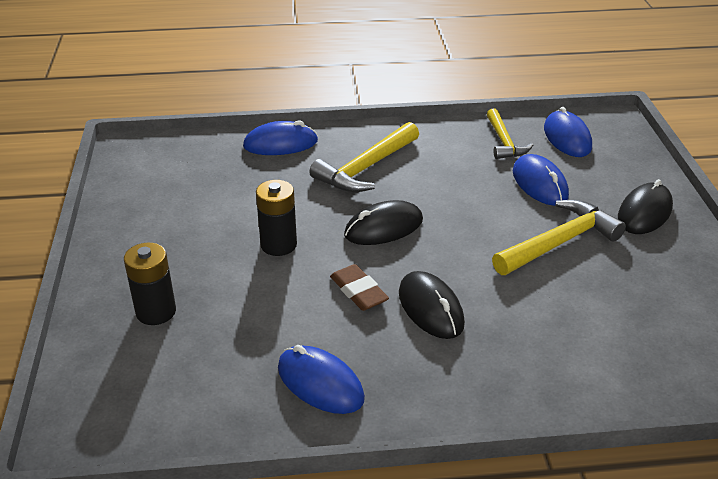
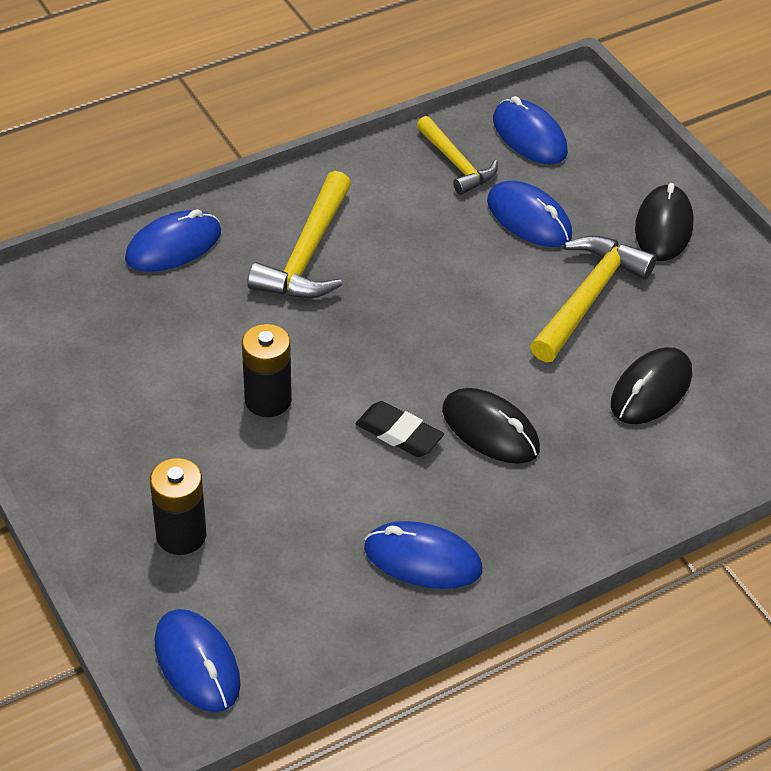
camera: 25 degrees left, 10 degrees up
brown eraser [330,264,389,311] -> black eraser [355,401,444,457]
black mouse [344,200,423,245] -> black mouse moved to [611,347,692,424]
none -> blue mouse [154,609,241,712]

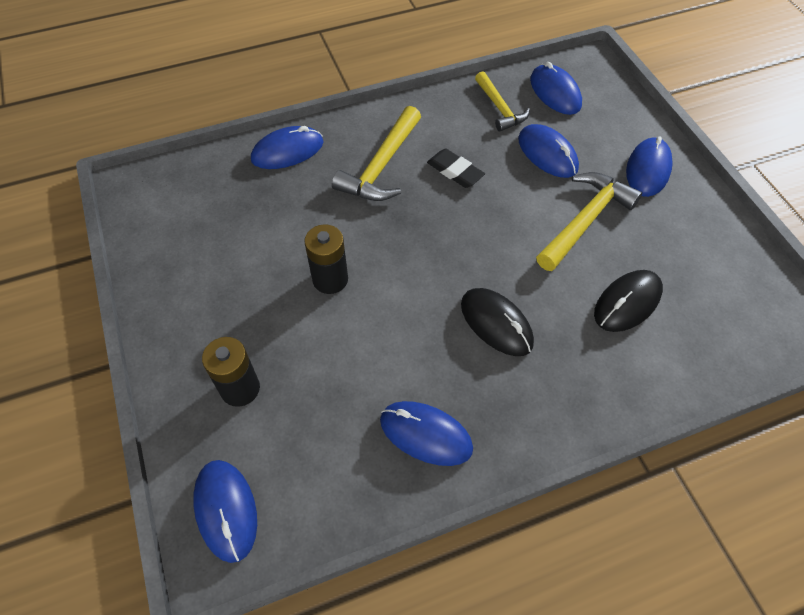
camera: 10 degrees right, 10 degrees up
black eraser [355,401,444,457] -> black eraser moved to [427,149,485,188]
black mouse [635,183,694,261] -> blue mouse [626,136,673,197]

